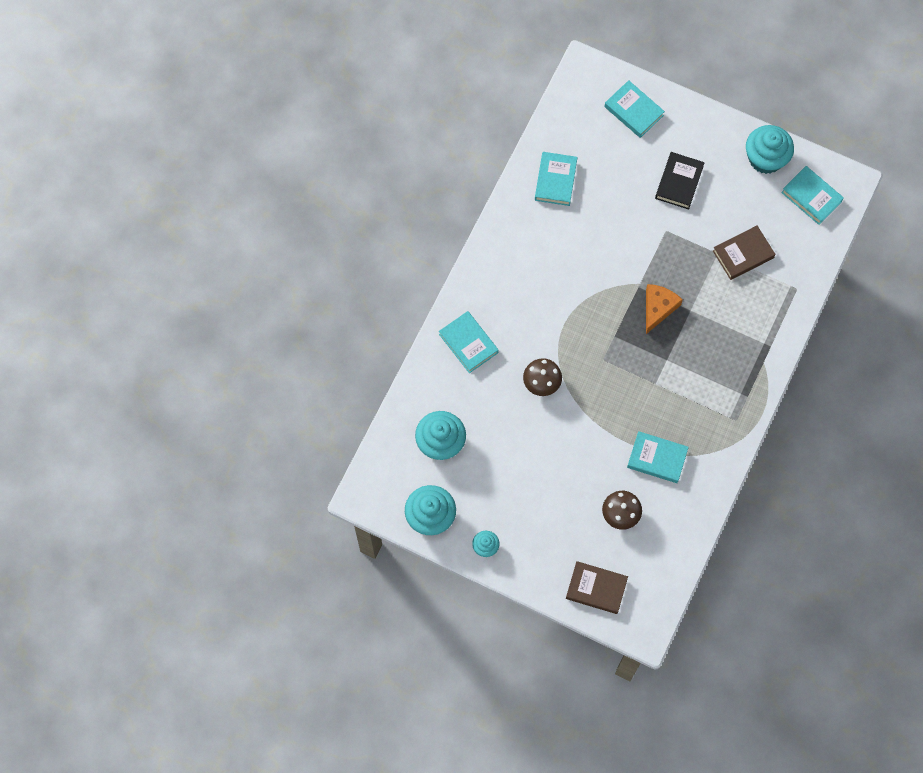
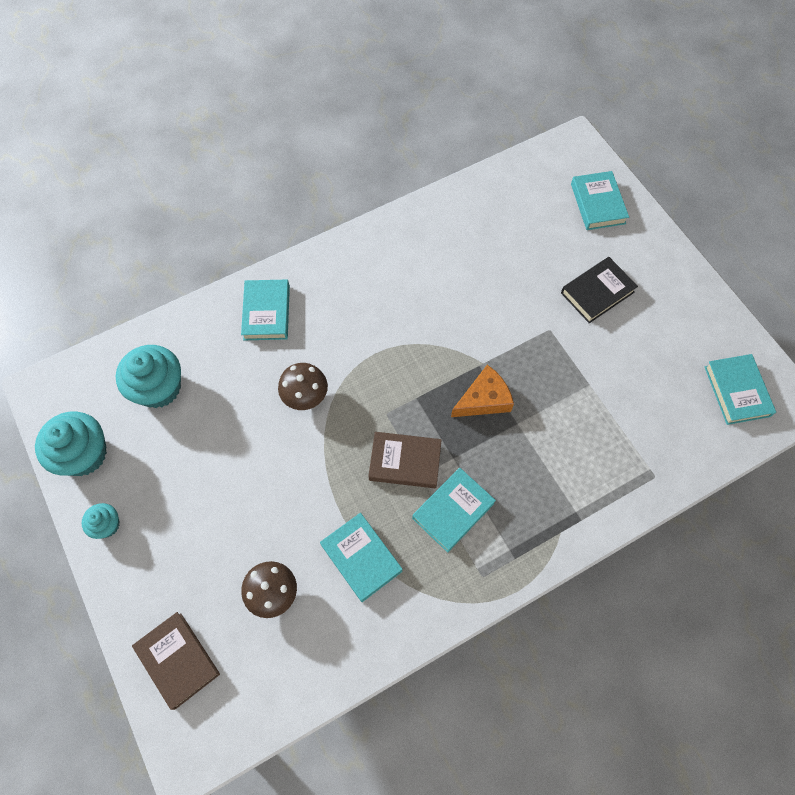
camera: 35 degrees right, 5 degrees down
turquoise book [535,152,578,206] -> turquoise book moved to [412,468,496,553]
brown book [713,226,775,280] -> brown book moved to [368,432,442,488]
turquoise cupcake [746,125,794,174] -> none

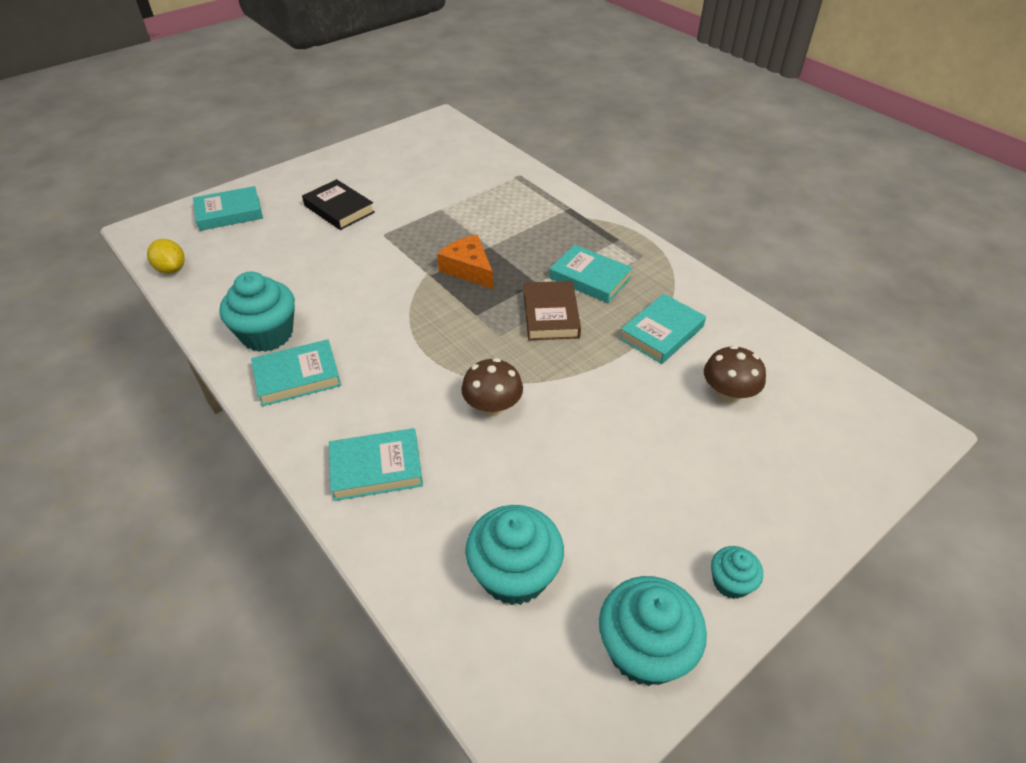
camera: 100 degrees left, 20 degrees down
brown book [132,612,220,710] -> none
turquoise book [705,354,776,425] -> turquoise book moved to [251,339,341,406]
none -> yellow lemon [147,239,185,274]
none -> turquoise cupcake [219,272,295,352]

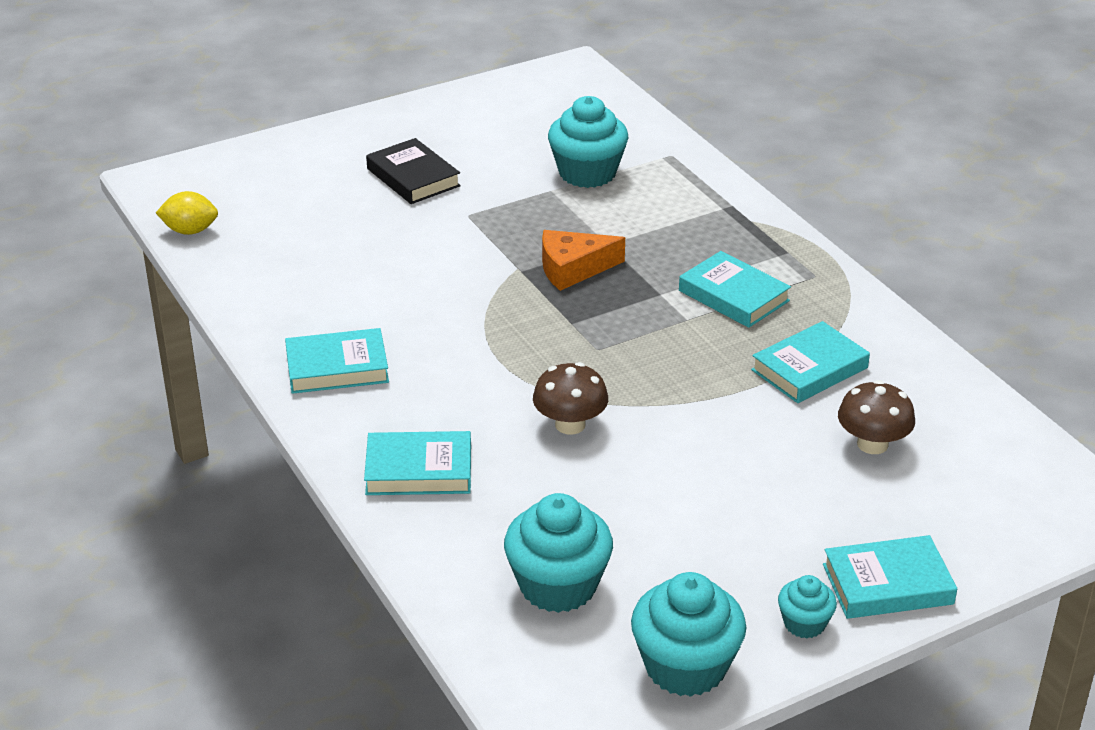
camera: 10 degrees right, 10 degrees down
yellow lemon [147,239,185,274] -> yellow lemon turned 60 degrees counterclockwise [156,191,218,235]
turquoise book [193,186,263,231] -> turquoise book moved to [823,535,957,619]
turquoise cupcake [219,272,295,352] -> turquoise cupcake moved to [548,96,628,188]
orange cheese [437,235,493,289] -> orange cheese turned 75 degrees counterclockwise [542,230,625,291]
brown book [524,281,581,340] -> none

